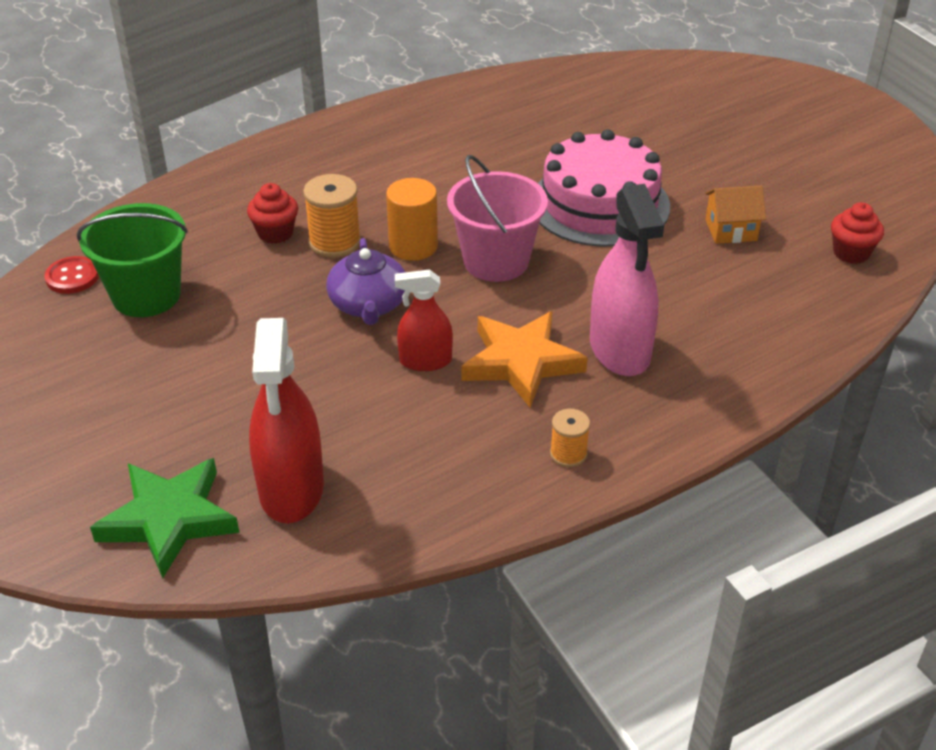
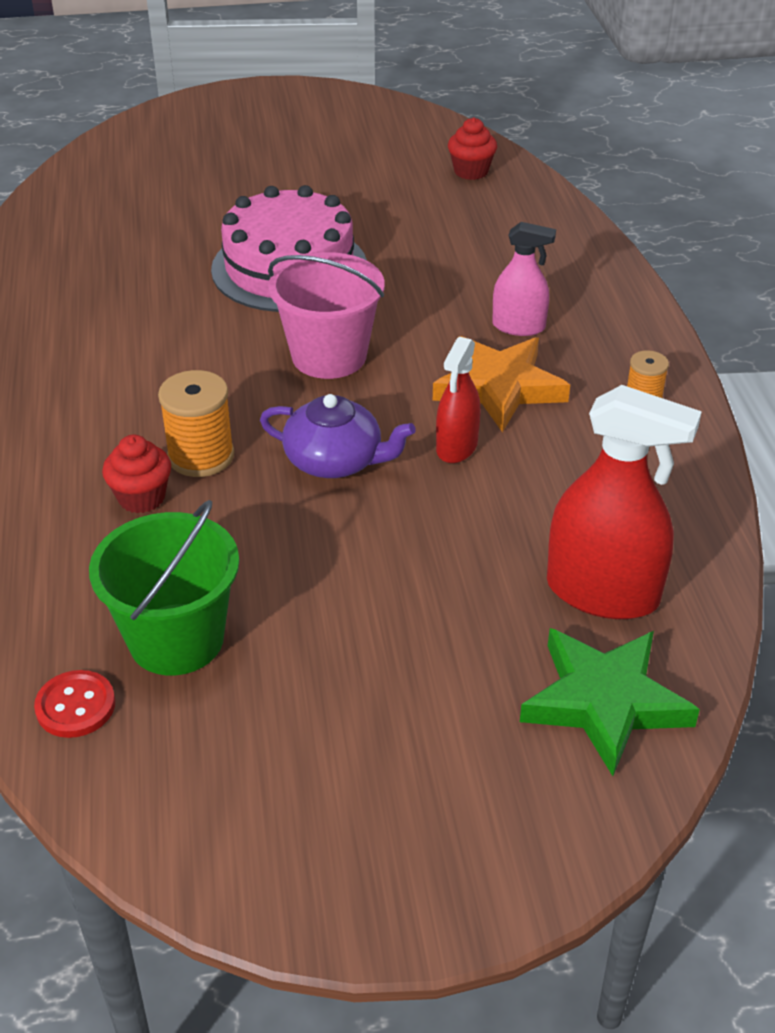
camera: 65 degrees left, 0 degrees up
orange cylinder [386,178,438,261] -> none
pink spray bottle [590,184,664,376] -> pink spray bottle [492,222,556,336], size x0.58
orange house [705,185,766,244] -> none

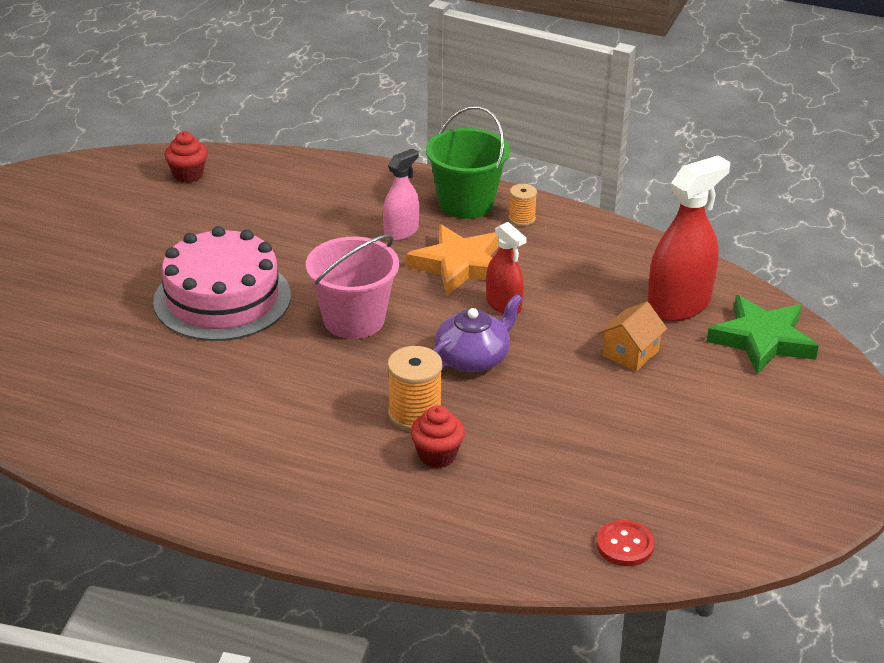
camera: 60 degrees left, 5 degrees down
green bucket [89,500,239,675] -> green bucket moved to [426,106,510,219]
none -> orange house [599,302,667,372]

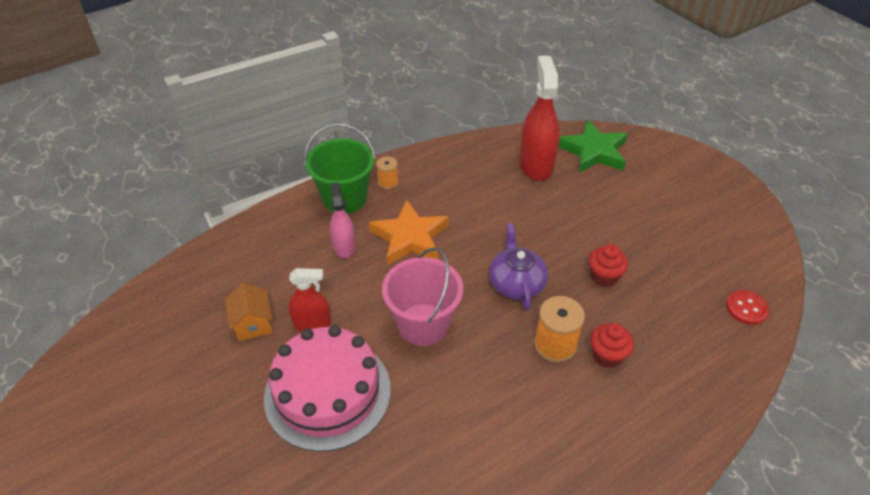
camera: 55 degrees left, 10 degrees up
red cupcake [164,131,208,183] -> red cupcake moved to [588,244,628,287]
red spray bottle [486,222,527,314] -> red spray bottle moved to [288,268,331,332]
orange house [599,302,667,372] -> orange house moved to [225,283,273,341]

